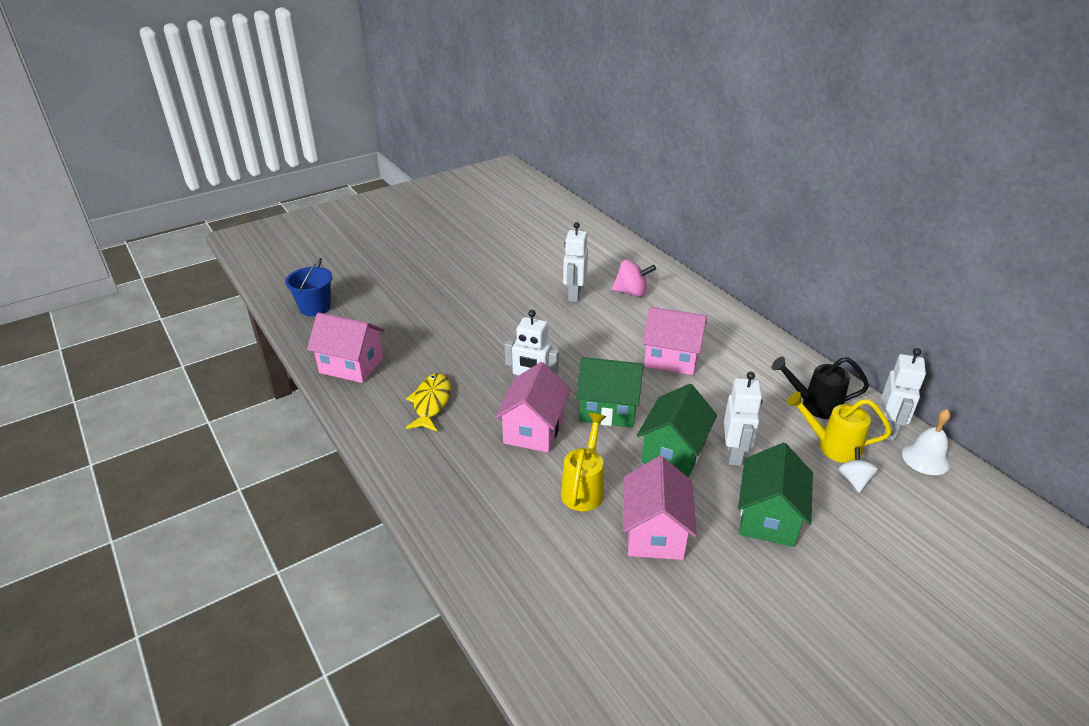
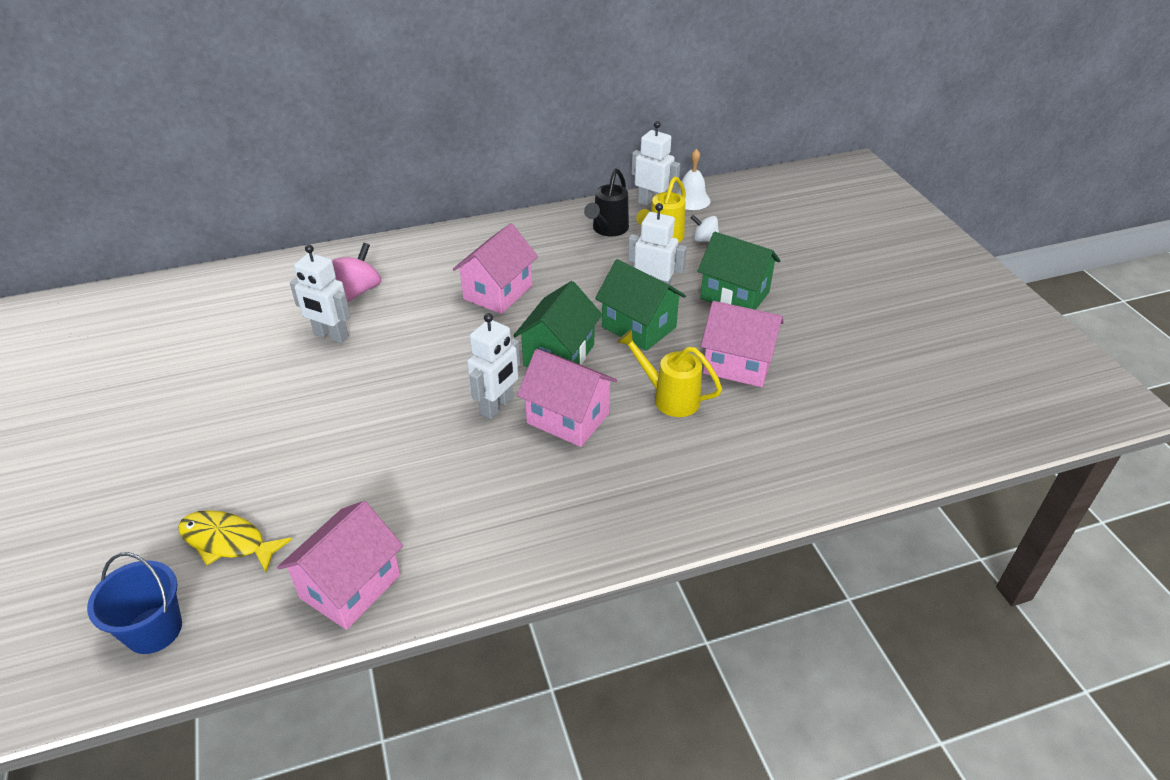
camera: 75 degrees left, 5 degrees up
yellow fish [405,373,451,431] -> yellow fish moved to [178,510,292,572]

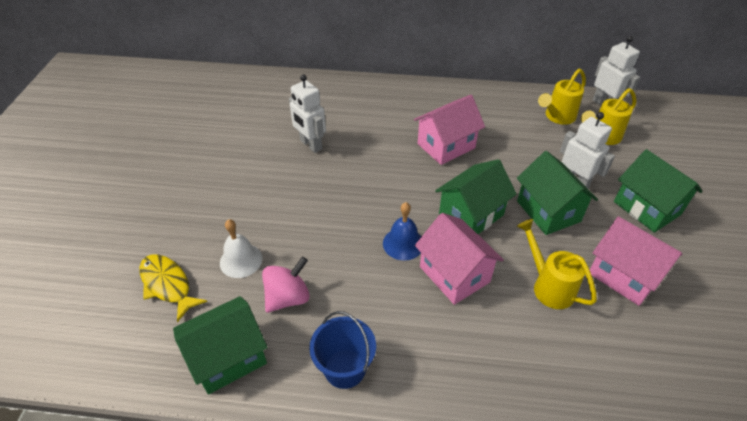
camera: 25 degrees right, 5 degrees up
blue bucket [87,552,182,654] -> blue bucket moved to [309,311,376,389]
pink house [277,501,403,630] -> green house [173,296,268,394]
pink spinning top [332,243,382,303] -> pink spinning top moved to [262,257,310,313]
white robot [467,313,520,419] -> blue bell [383,202,421,261]
black watering can [584,169,629,236] -> yellow watering can [538,69,586,125]
white bell [677,149,711,210] -> white bell moved to [220,219,262,278]
white spinning top [691,215,719,242] -> none

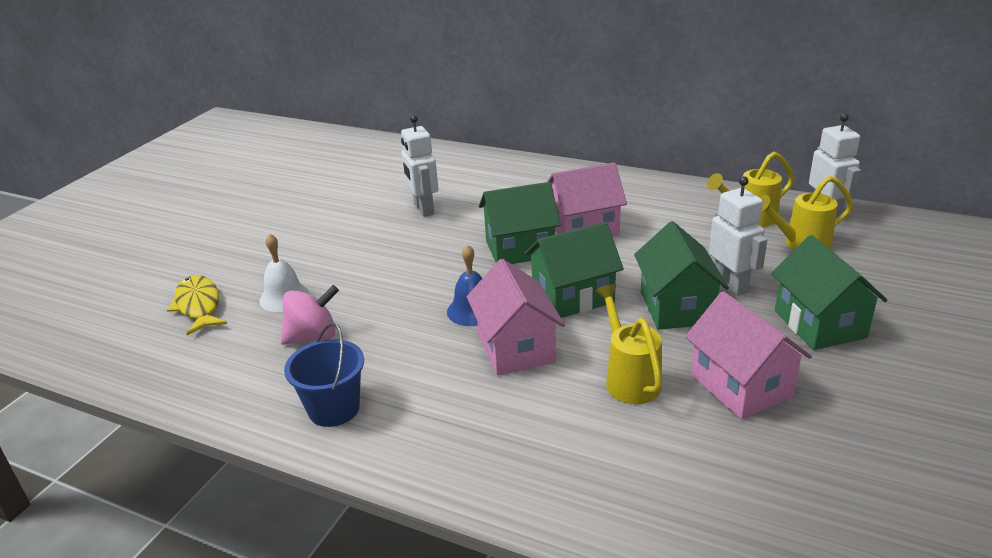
camera: 20 degrees right, 15 degrees down
green house [173,296,268,394] -> green house moved to [479,182,561,264]

